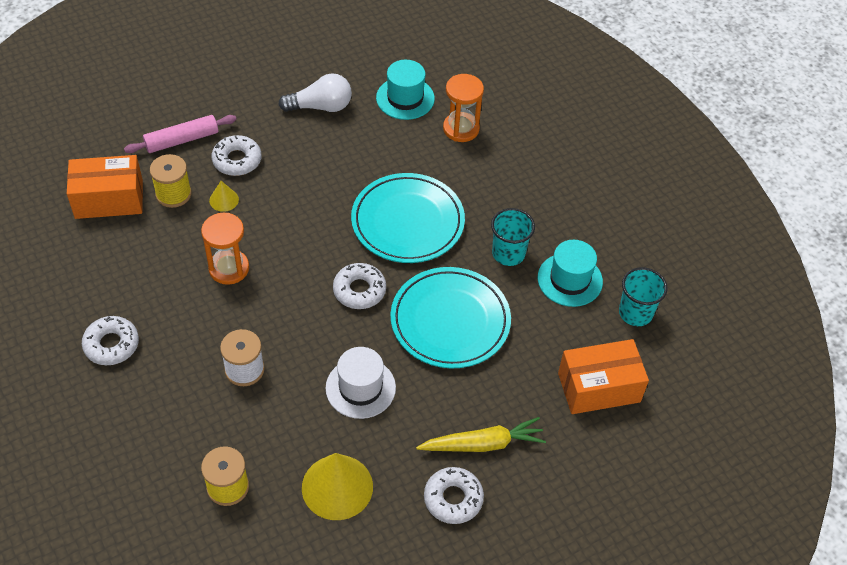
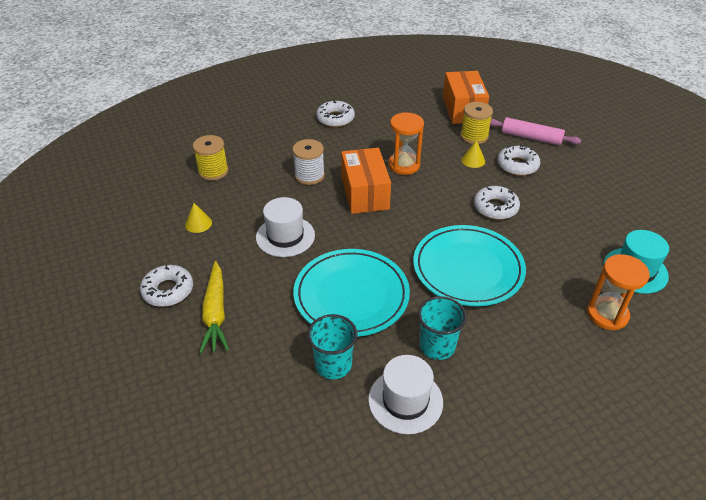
camera: 95 degrees right, 10 degrees down
pink rolling pin [124,115,236,153] -> pink rolling pin turned 45 degrees counterclockwise [490,117,581,145]
white light bulb [278,73,352,112] -> none
yellow cone [302,453,373,520] -> yellow cone [185,203,212,233], size x0.48
white donut [333,263,386,309] -> white donut moved to [474,186,520,220]
turquoise hat [538,240,603,307] -> white hat [368,355,443,434]
orange box [558,339,649,414] -> orange box moved to [341,148,391,214]
turquoise cup [619,267,667,326] -> turquoise cup moved to [307,314,357,379]

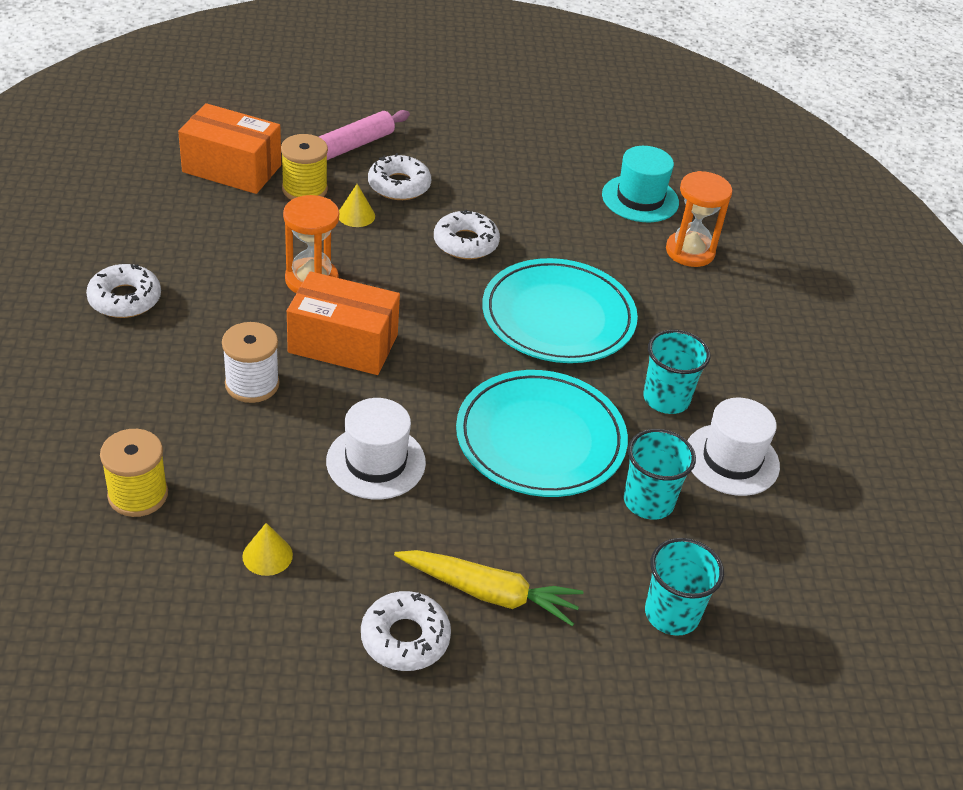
camera: 70 degrees left, 0 degrees up
none -> turquoise cup [645,538,724,636]

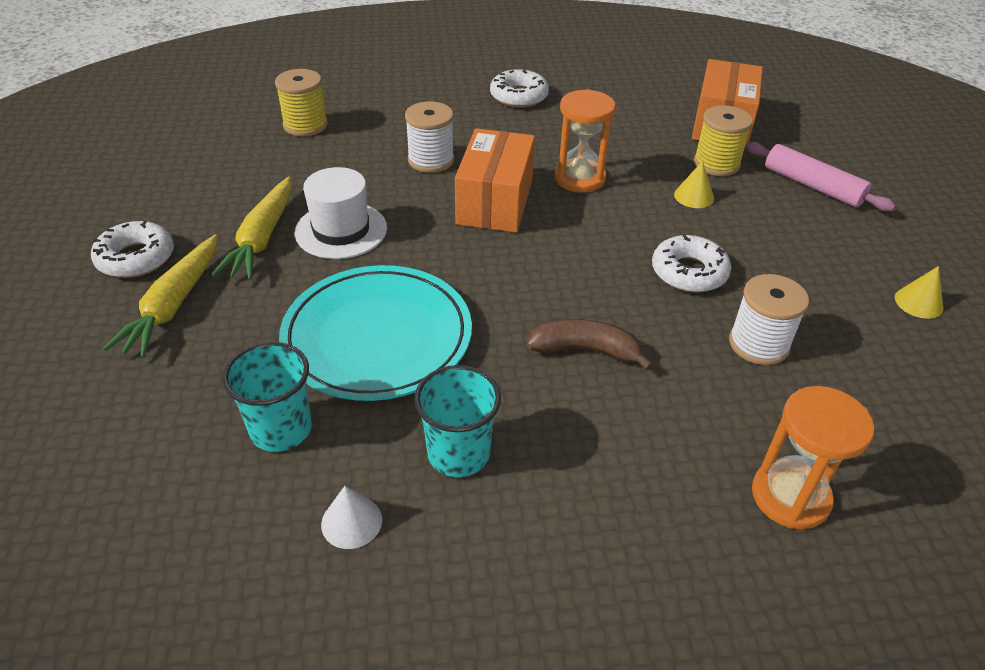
camera: 90 degrees right, 0 degrees up
yellow cone [242,523,293,576] -> yellow cone moved to [895,266,943,319]
white donut [368,153,431,200] -> none
turquoise plate [482,258,638,363] -> brown banana [526,319,653,371]
turquoise hat [602,146,679,222] -> none
turquoise cup [645,538,724,636] -> none
white hat [687,398,780,496] -> white cone [321,486,382,549]
none -> yellow carrot [212,177,292,280]
none -> white spool [729,274,809,365]

